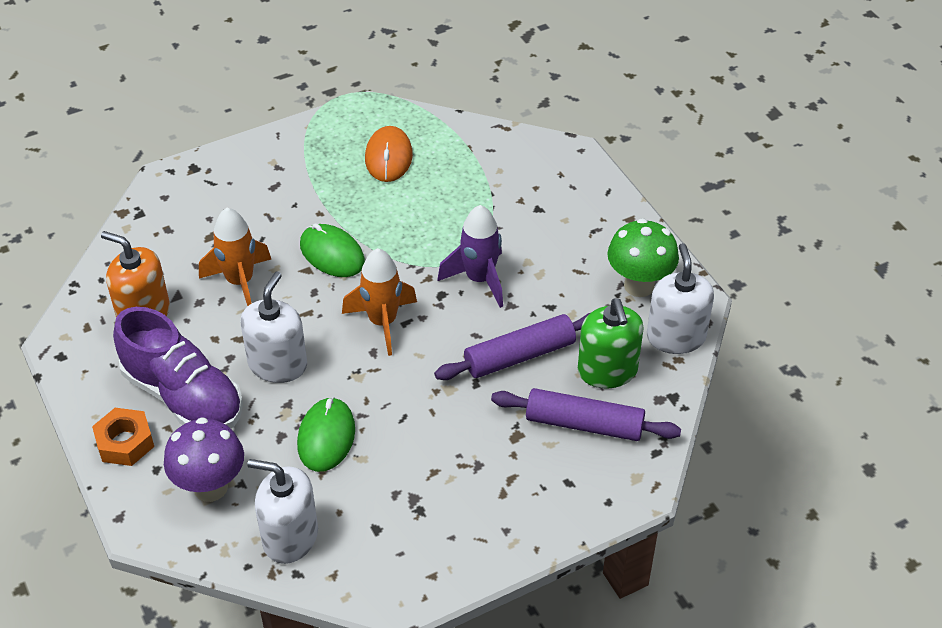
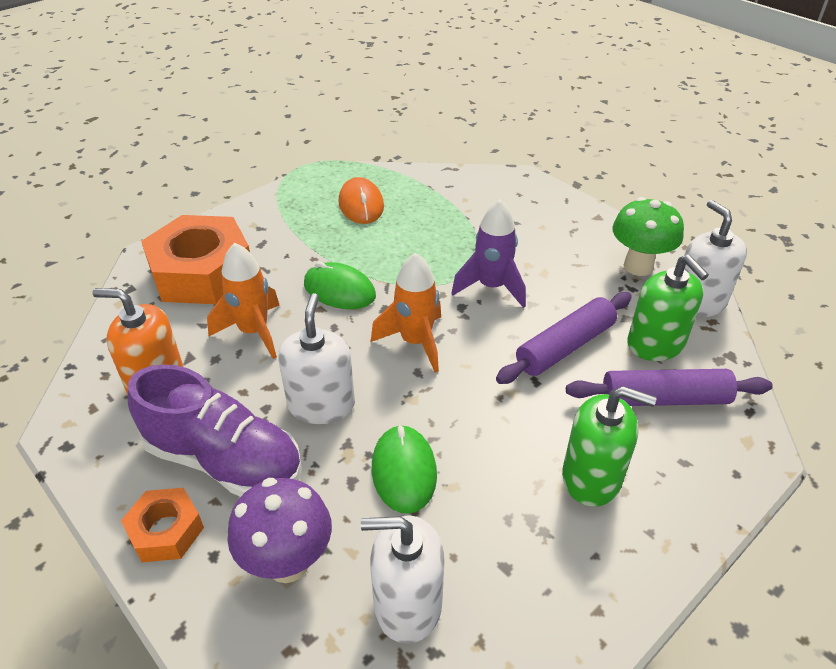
camera: 15 degrees left, 5 degrees down
none -> orange nut [141,215,250,304]
none -> green soap dispenser [562,386,657,507]

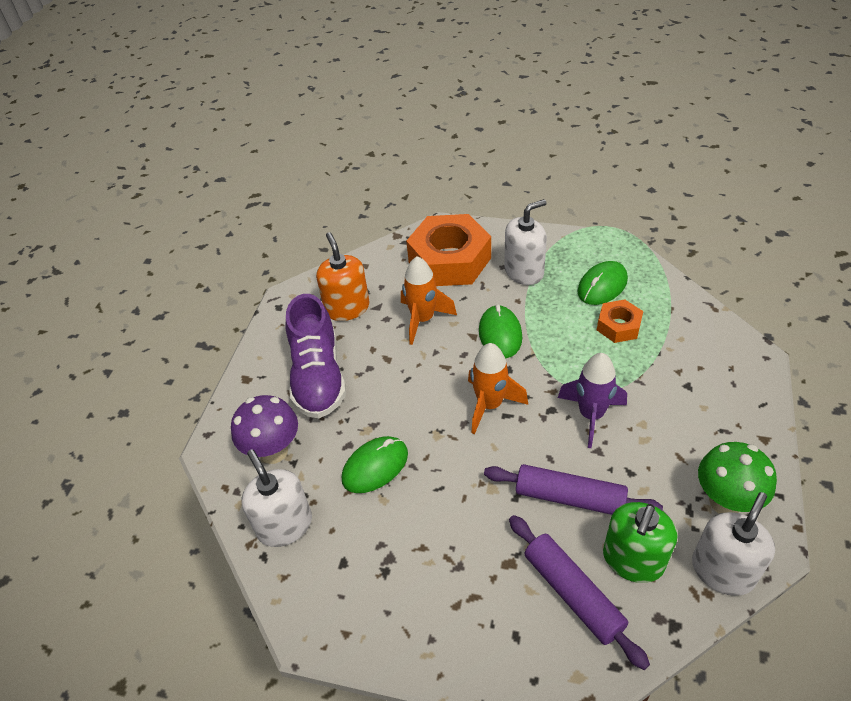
camera: 60 degrees right, 5 degrees up
orange nut [121,488,204,562] -> orange nut moved to [597,299,643,343]
white soap dispenser [278,293,355,424] -> white soap dispenser moved to [504,199,547,285]
orange mouse [339,177,384,224] -> green mouse [577,261,628,305]
green soap dispenser [562,386,657,507] -> none

